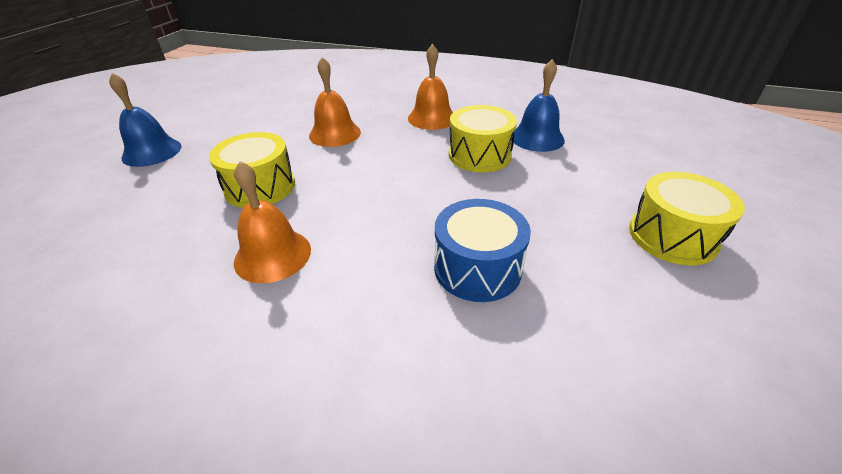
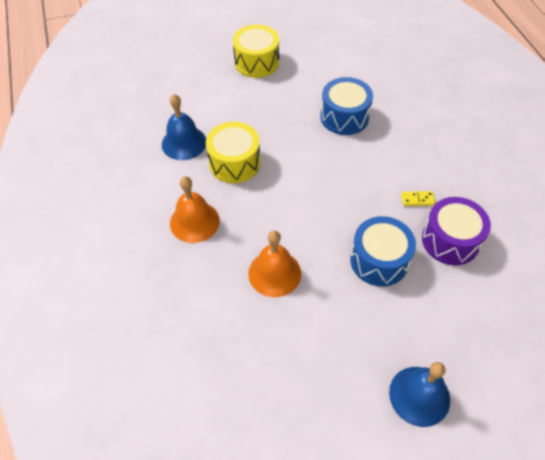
camera: 125 degrees left, 15 degrees up
yellow drum [209,132,295,208] -> blue drum [350,216,416,286]
orange bell [234,161,311,283] -> yellow domino [401,191,435,206]
none -> purple drum [422,197,491,265]

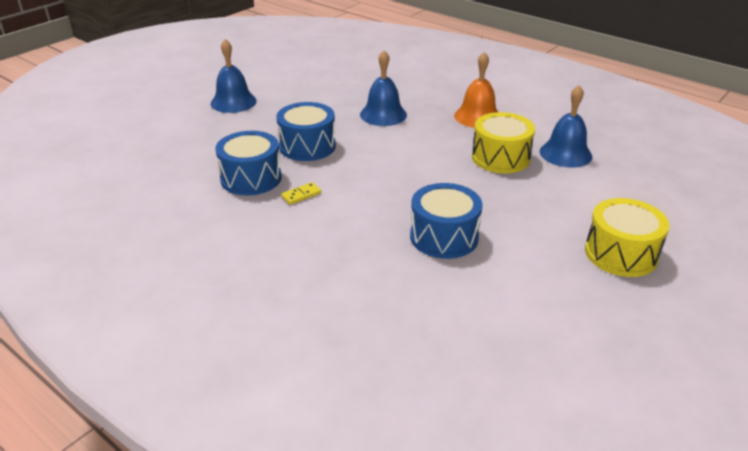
camera: 145 degrees right, 20 degrees down
orange bell [248,231,301,297] -> blue bell [360,50,407,126]
purple drum [422,197,491,265] -> blue drum [215,131,282,196]

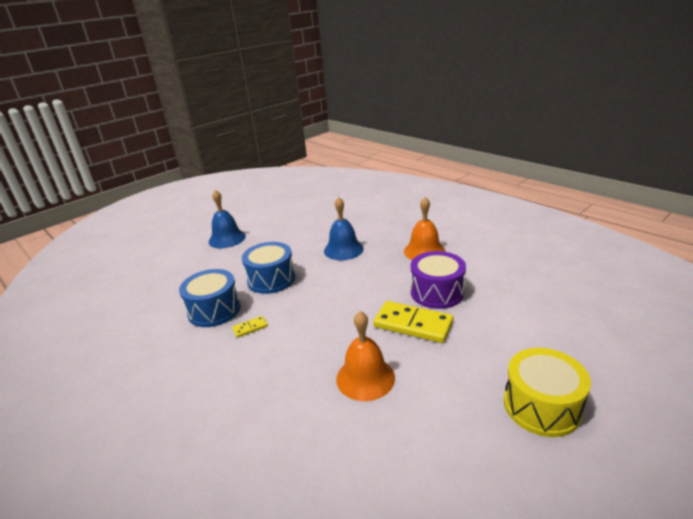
camera: 10 degrees right, 5 degrees down
blue drum [410,183,483,259] -> orange bell [336,311,395,401]
yellow drum [472,112,535,173] -> purple drum [411,251,466,309]
blue bell [540,85,592,168] -> none
none -> yellow domino [373,301,453,343]

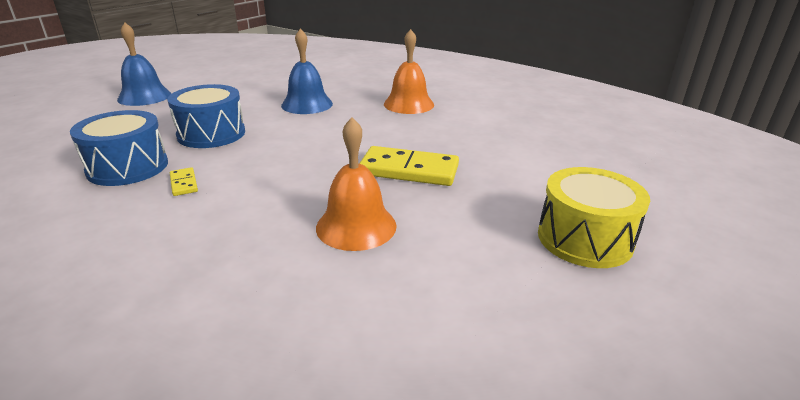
camera: 15 degrees left, 0 degrees up
yellow domino [232,316,268,338] -> yellow domino turned 75 degrees counterclockwise [170,167,198,196]
purple drum [411,251,466,309] -> none

